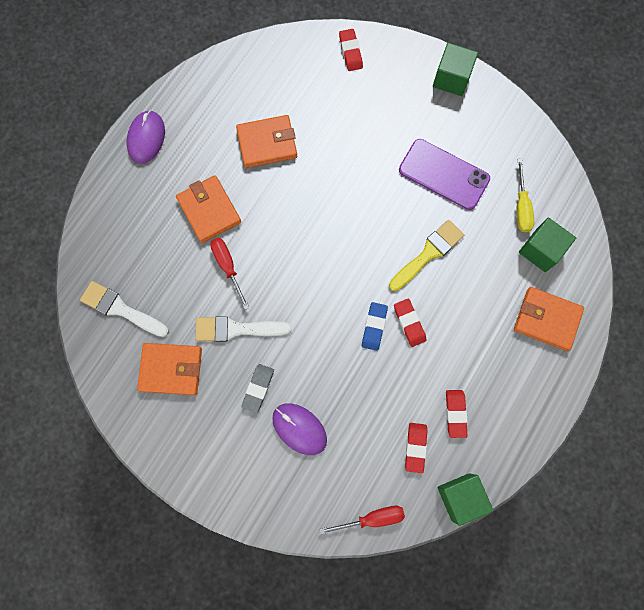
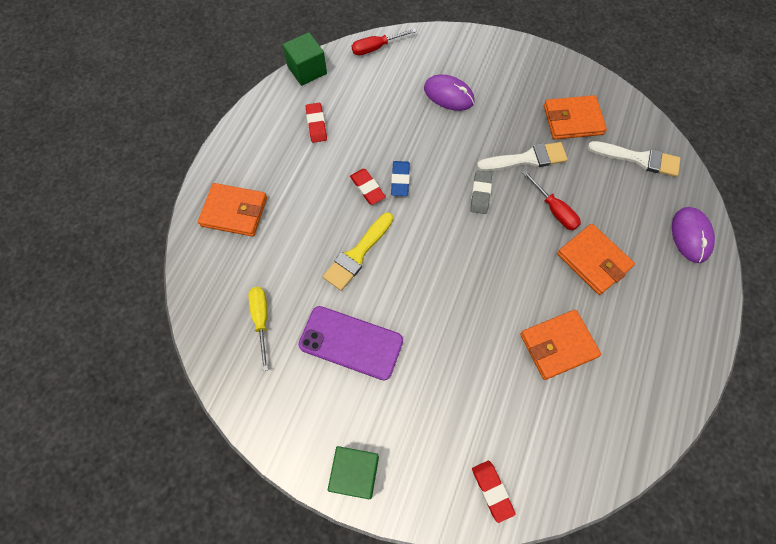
camera: 170 degrees right, 10 degrees down
purple mouse [127,110,165,164] -> purple mouse moved to [672,207,715,263]
grey eraser [241,364,274,413] -> grey eraser moved to [470,170,492,214]
red eraser [405,423,427,473] -> none
green cube [519,218,576,272] -> none

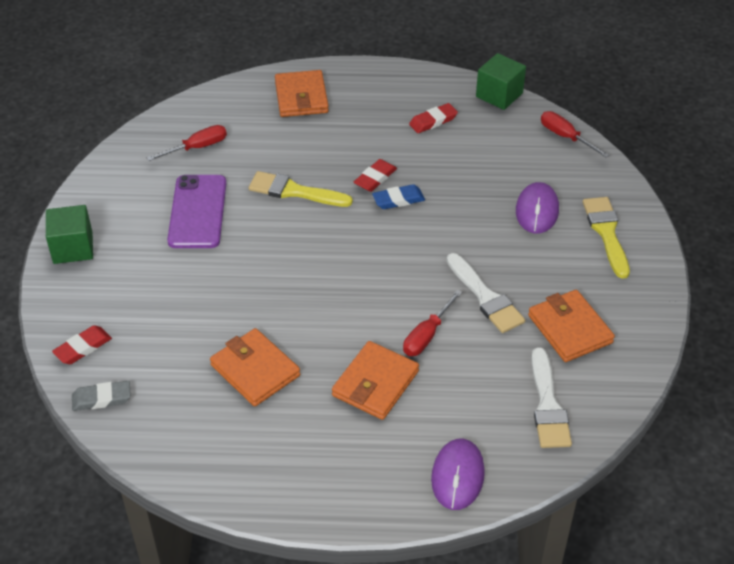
camera: 70 degrees right, 20 degrees down
yellow screwdriver [248,287,268,371] -> red screwdriver [147,125,227,161]
grey eraser [470,170,492,214] -> grey eraser moved to [72,381,131,411]
purple mouse [672,207,715,263] -> purple mouse turned 60 degrees counterclockwise [431,439,485,510]
none -> yellow brush [583,197,630,279]

